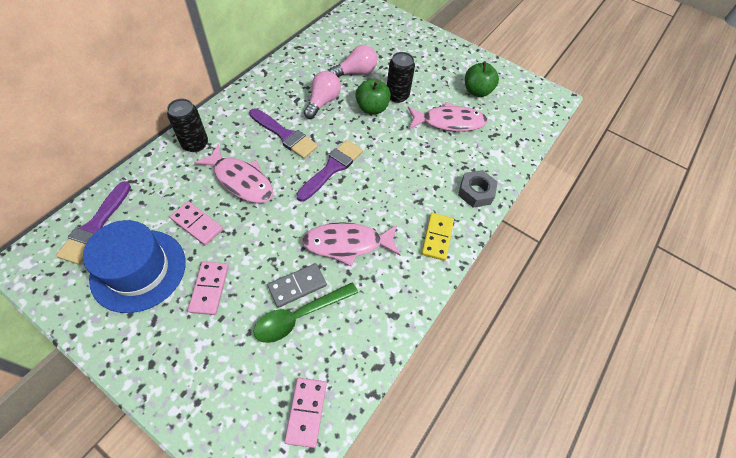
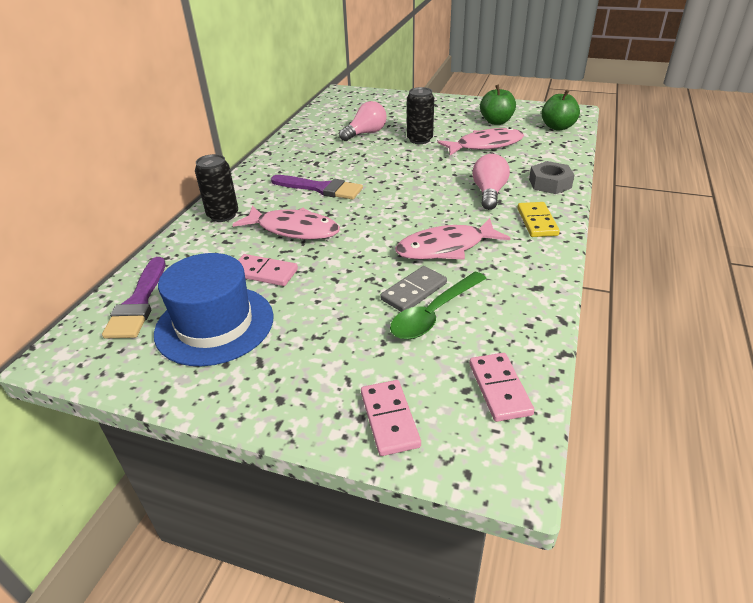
camera: 10 degrees left, 20 degrees down
pink domino [188,261,229,315] -> pink domino moved to [361,380,421,456]
purple brush [296,140,363,202] -> none
pink light bulb [304,71,341,119] -> pink light bulb moved to [472,154,510,210]
green apple [355,78,391,114] -> green apple moved to [541,90,580,130]

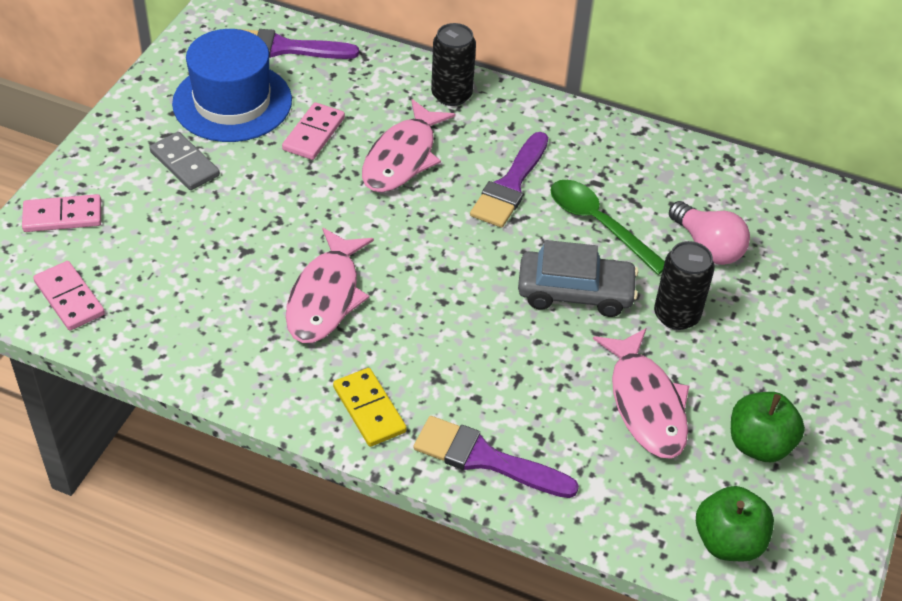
camera: 90 degrees right, 10 degrees up
grey domino [380,266,447,312] -> grey domino moved to [149,132,220,190]
green spoon [390,272,487,339] -> green spoon moved to [550,180,665,275]
pink fish [395,218,511,260] -> pink fish turned 150 degrees counterclockwise [286,228,374,343]
pink domino [469,353,535,422] -> pink domino turned 60 degrees clockwise [33,261,105,331]
pink light bulb [472,154,510,210] -> none
yellow domino [517,202,560,237] -> yellow domino turned 60 degrees clockwise [333,368,407,447]
grey nut [529,161,574,194] -> purple brush [413,416,579,498]
none -> grey car [518,240,638,317]

